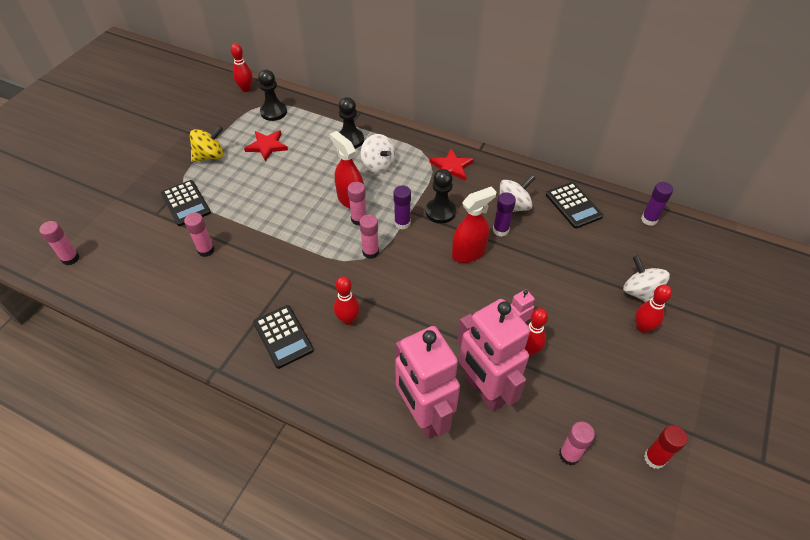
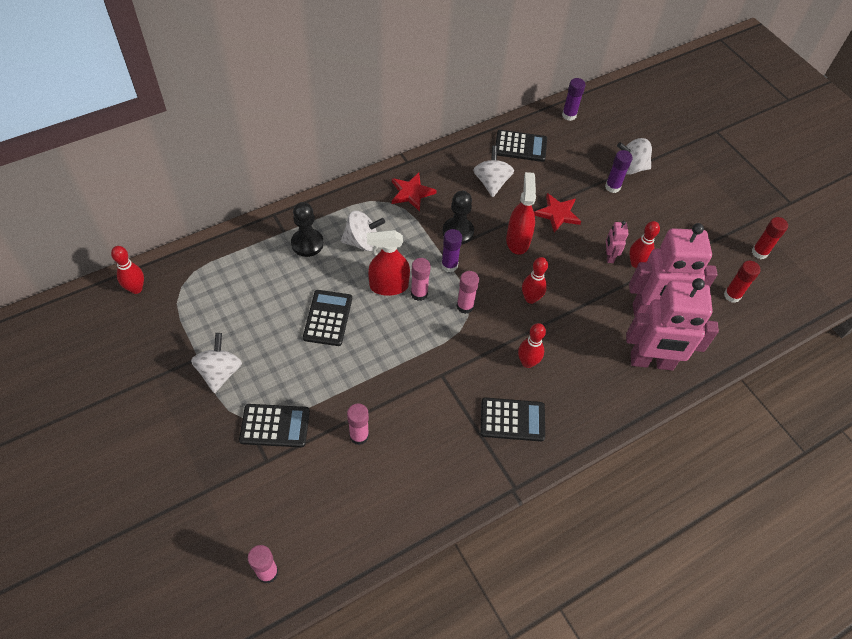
camera: 60 degrees left, 5 degrees up
yellow spinning top [190,126,223,162] -> white spinning top [191,333,242,393]
red star [244,130,288,162] -> red star moved to [534,193,581,233]
black pawn [258,70,287,121] -> none
purple glue stick [493,192,516,237] -> purple glue stick moved to [605,150,633,193]
pink glue stick [559,422,595,466] -> red glue stick [724,261,761,303]
red bowling pin [635,285,672,333] -> red bowling pin moved to [522,257,548,304]
none -> black calculator [303,290,352,346]

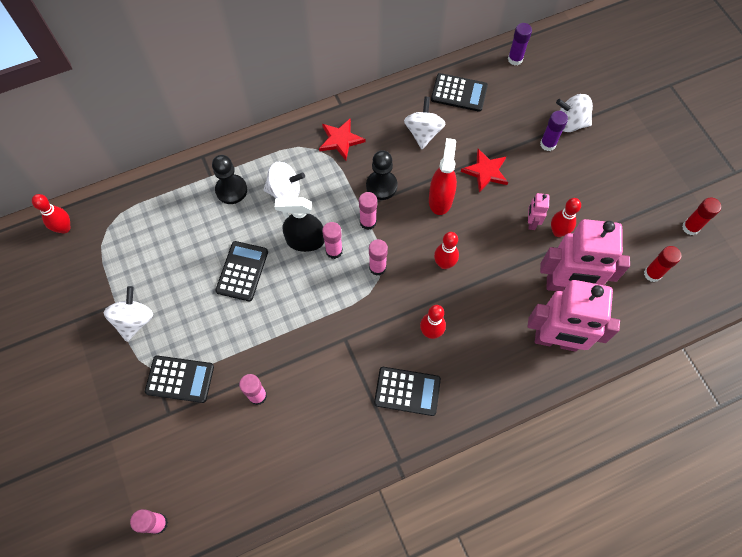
camera: 10 degrees right, 10 degrees up
red spray bottle [367,230,410,296] -> black spray bottle [275,197,324,252]
purple glue stick [441,229,462,273] -> pink glue stick [359,192,377,230]

